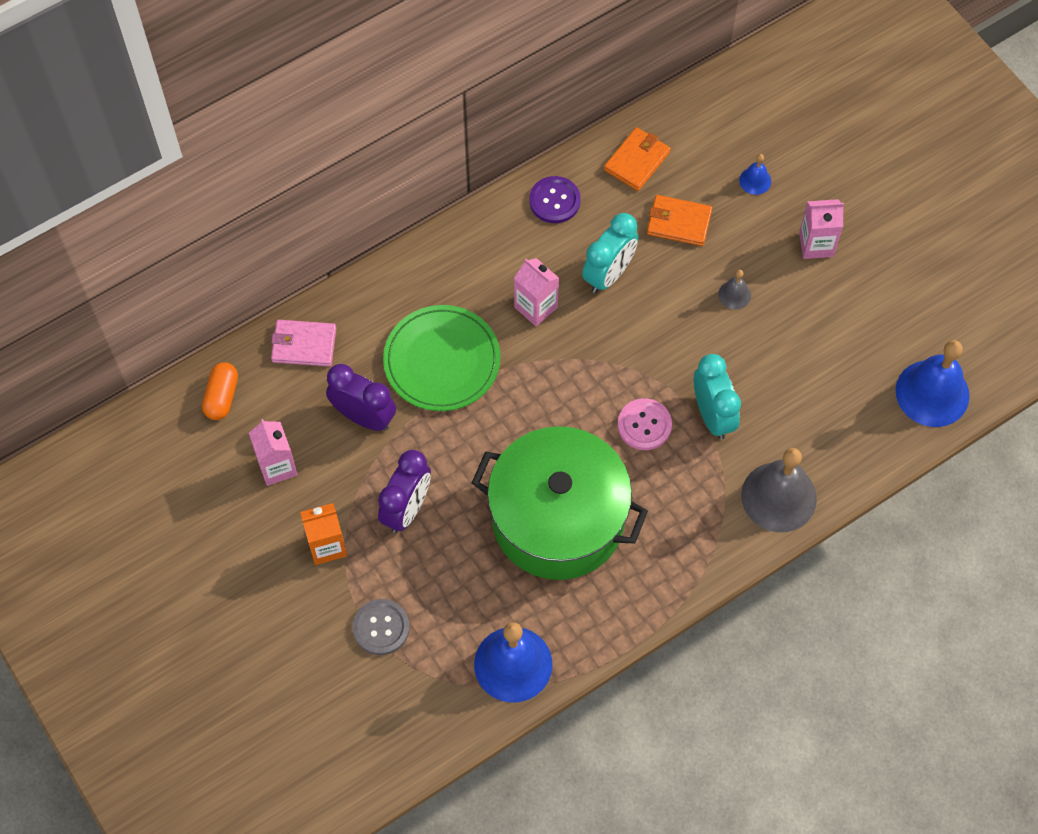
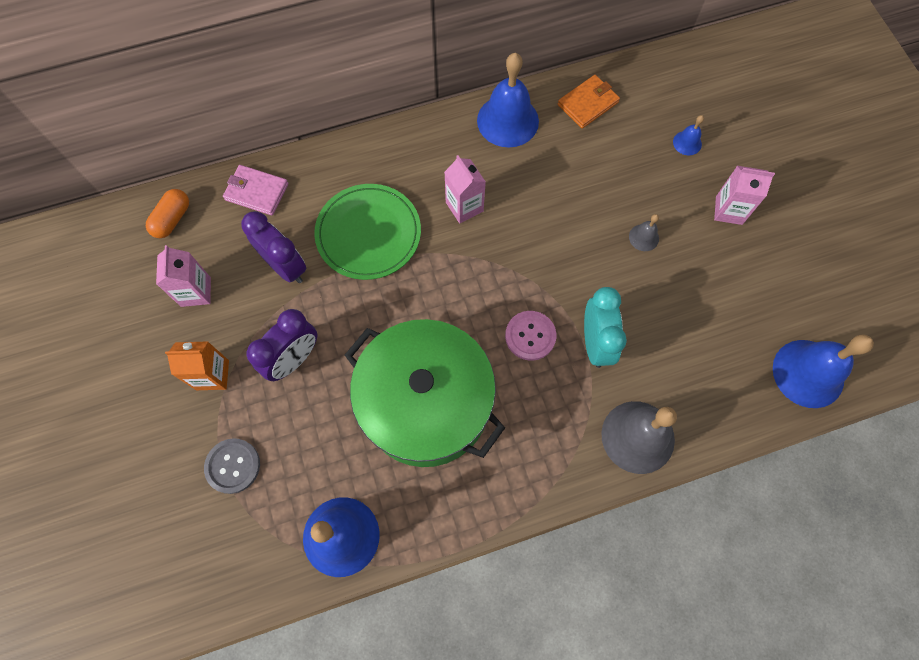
camera: 15 degrees right, 5 degrees up
purple button [529,176,581,223] -> blue bell [477,53,539,147]
turquoise clock [582,213,639,293] -> none
orange wallet [647,195,712,246] -> none

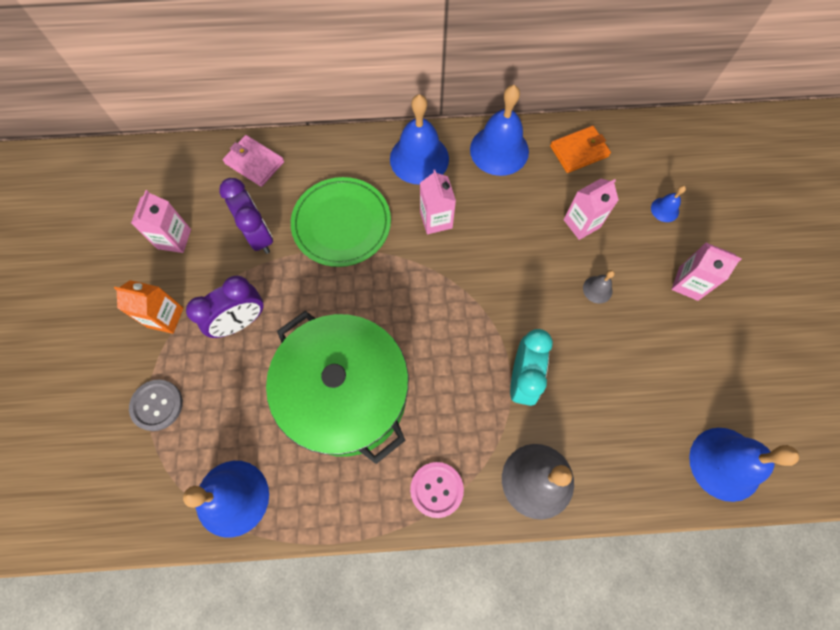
camera: 15 degrees right, 0 degrees up
orange capsule [146,189,189,238] -> none
pink button [505,311,556,361] -> pink button moved to [410,462,464,518]
none -> blue bell [390,94,449,185]
none -> pink carton [564,179,619,240]

